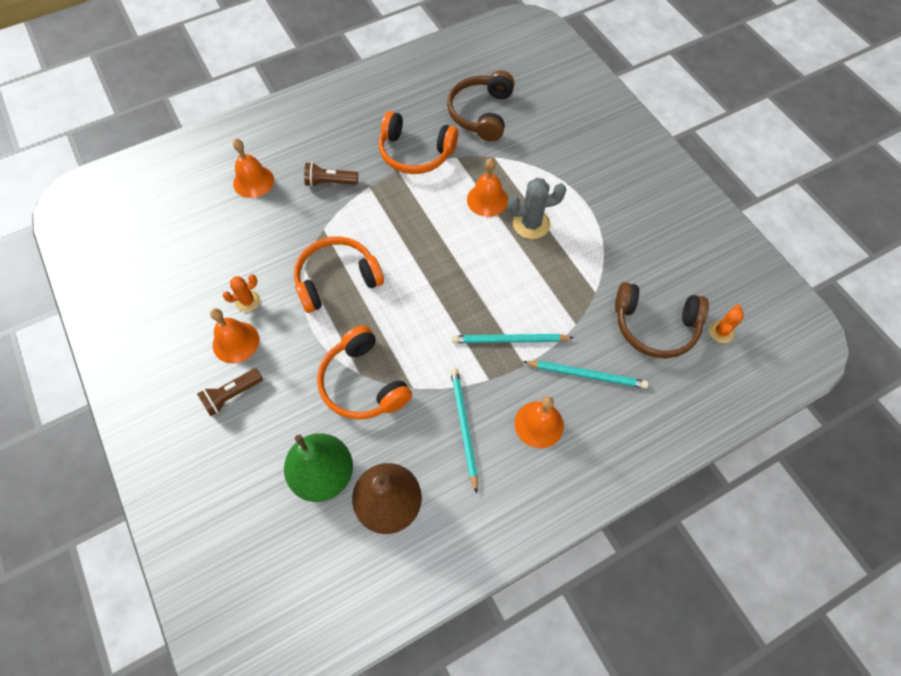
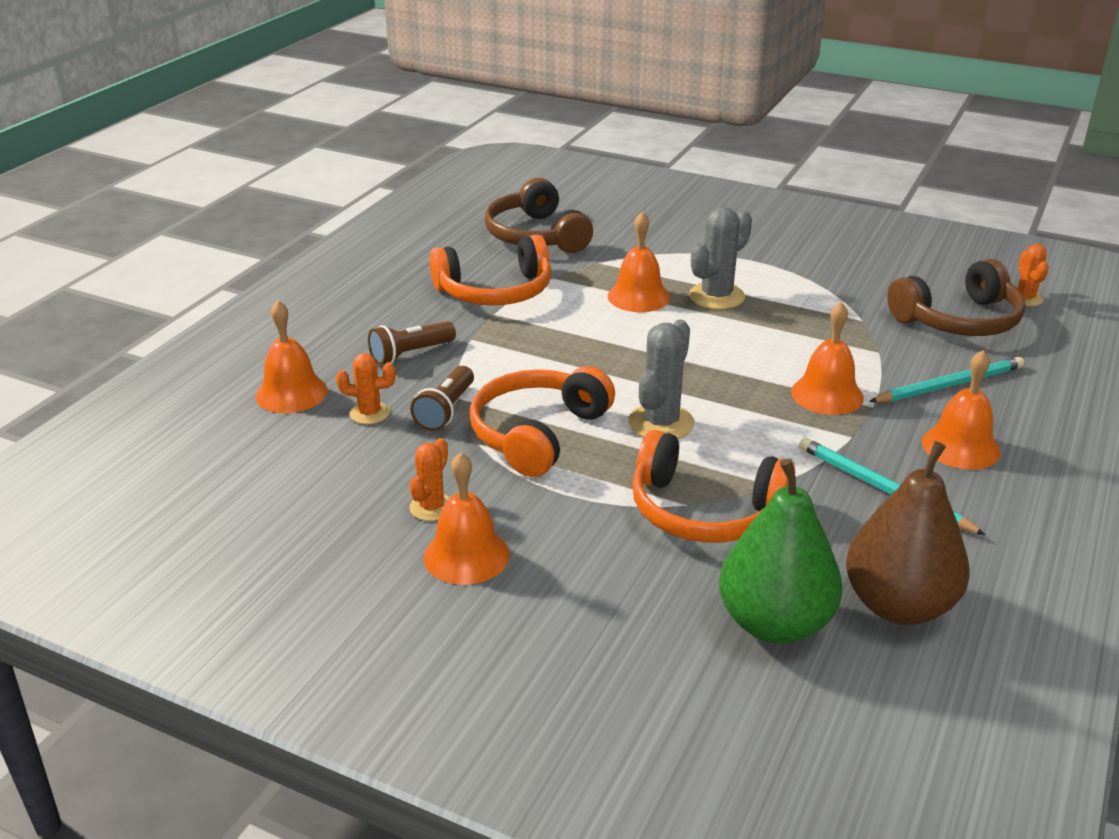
camera: 35 degrees left, 30 degrees down
brown flashlight [197,368,263,416] -> brown flashlight moved to [410,366,474,431]
turquoise pencil [452,334,574,343] -> orange bell [791,302,864,415]
none -> orange cactus [336,353,396,424]
none -> grey cactus [628,319,695,439]

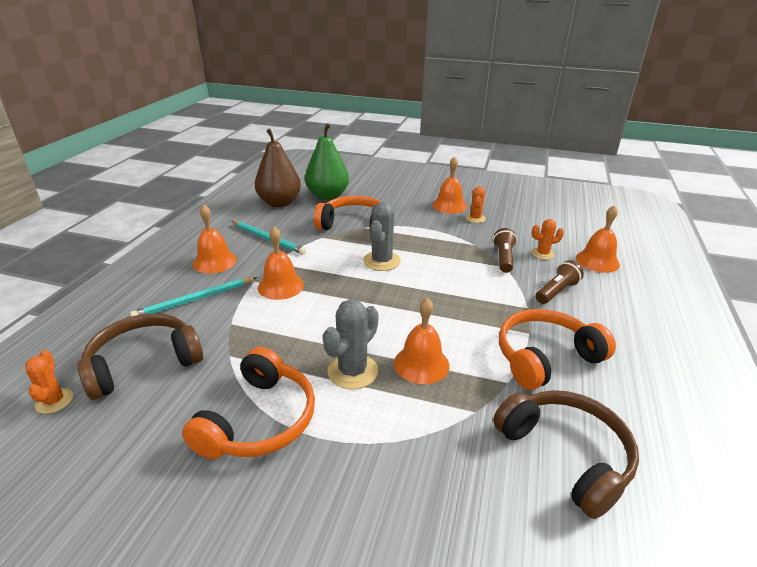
camera: 170 degrees right, 0 degrees up
orange headphones [470,366,615,477] -> orange headphones moved to [182,347,315,459]

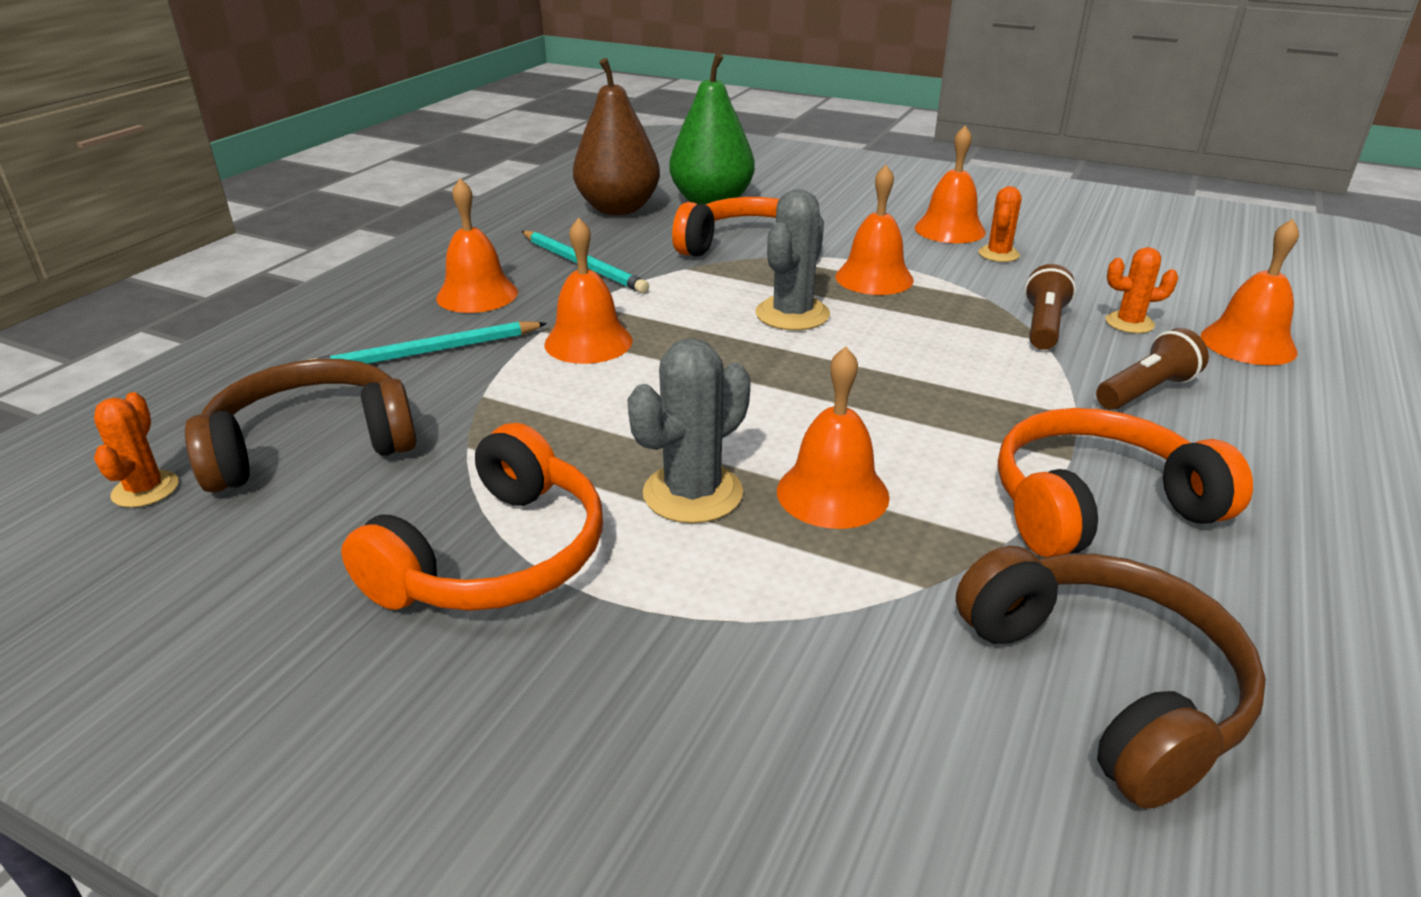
camera: 10 degrees right, 0 degrees up
none -> orange bell [835,165,914,295]

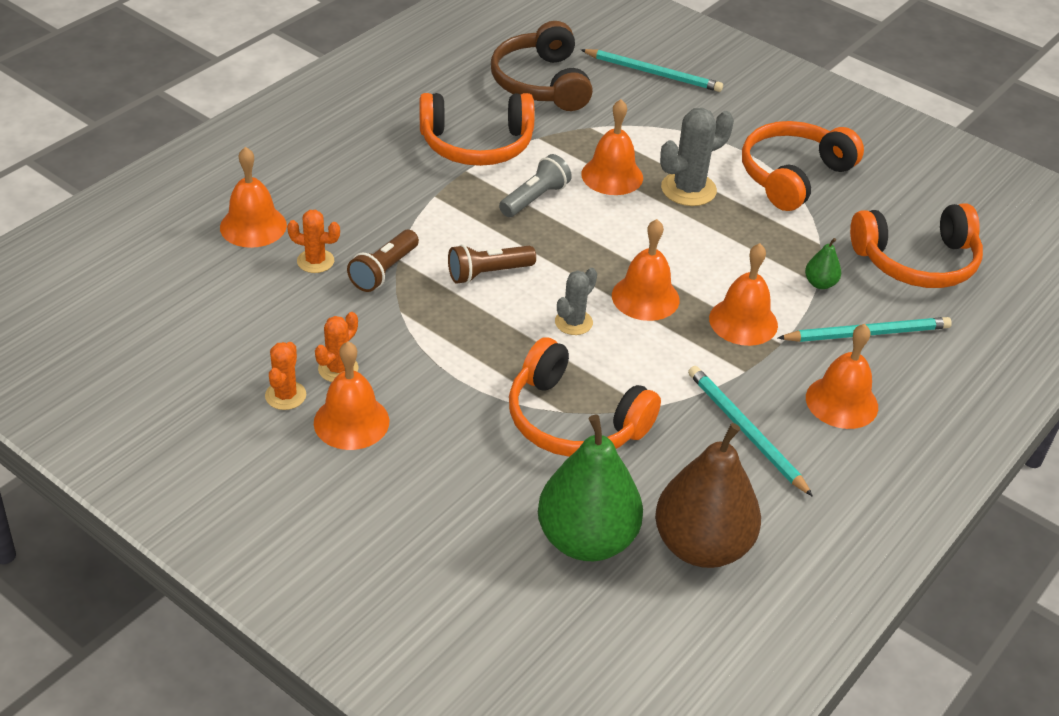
camera: 170 degrees left, 10 degrees up
orange cactus [94,392,179,508] -> orange cactus moved to [265,342,306,410]
brown headphones [185,359,417,493] -> orange headphones [850,203,983,288]
grey cactus [755,189,830,330] -> grey cactus [555,268,597,335], size x0.62
orange bell [835,165,914,295] -> orange bell moved to [612,219,680,321]
brown flashlight [1096,328,1209,410] -> brown flashlight moved to [448,244,536,284]
none -> grey flashlight [499,154,572,217]
none -> turquoise pencil [581,49,723,92]
none -> green pear [805,238,841,289]

